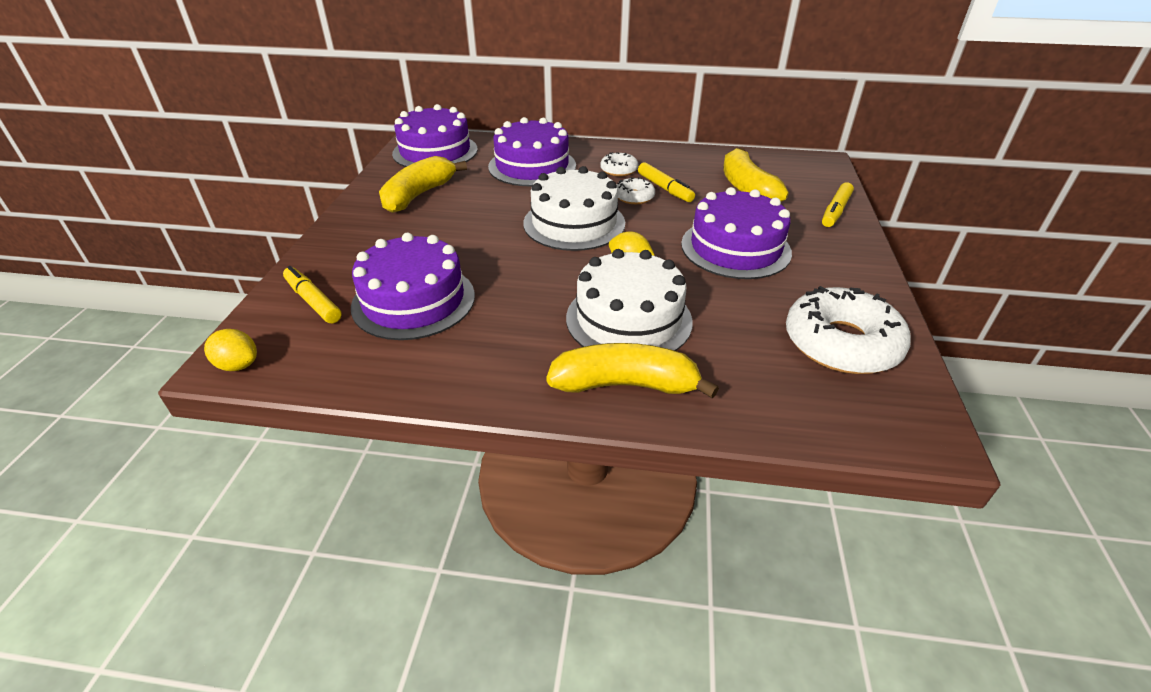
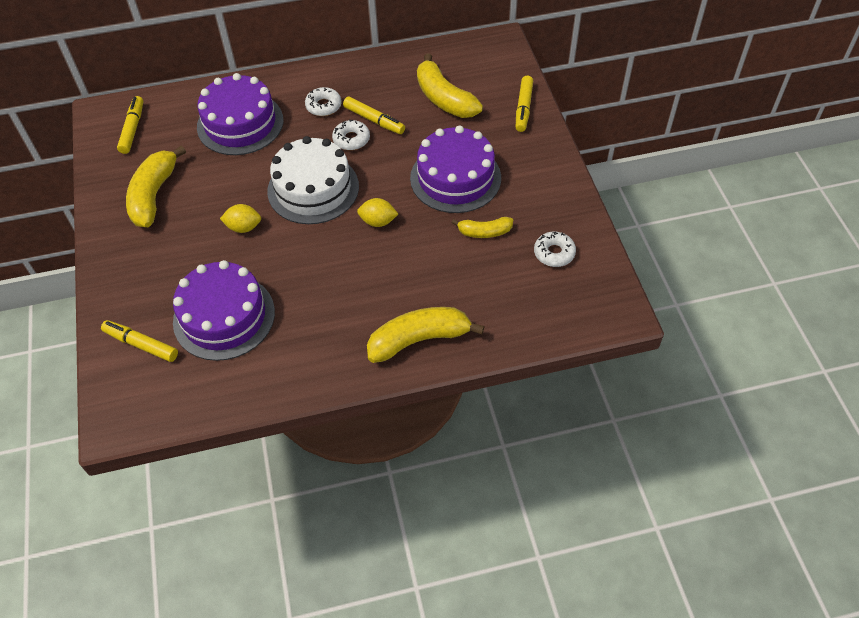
camera: 20 degrees left, 15 degrees up
yellow lemon [204,329,257,371] -> yellow lemon moved to [220,204,261,233]
purple cake [392,104,478,167] -> yellow marker [117,96,143,154]
white cake [566,249,693,351] -> none
white donut [786,286,911,374] -> white donut [534,232,576,267], size x0.49
none -> yellow banana [452,217,513,238]

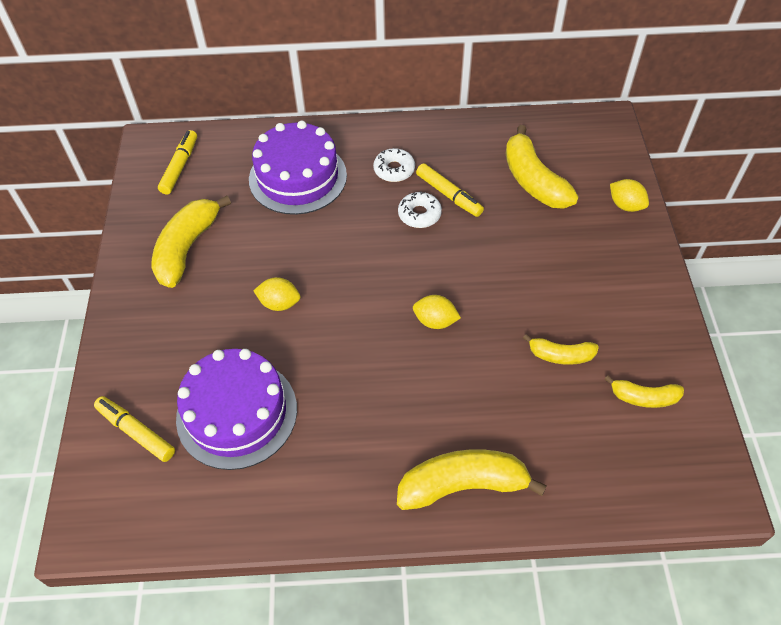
camera: 10 degrees right, 0 degrees up
white cake [267,136,359,224] -> none
purple cake [410,126,501,213] -> none
yellow marker [516,76,533,132] -> yellow lemon [610,179,649,212]
white donut [534,232,576,267] -> yellow banana [604,375,684,408]

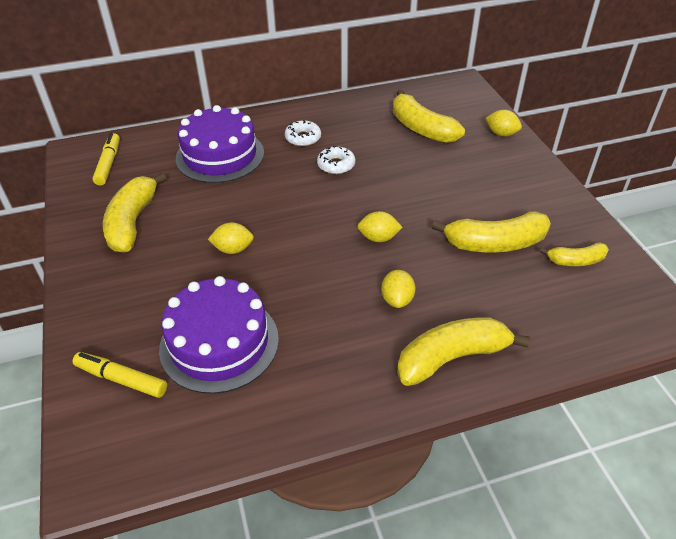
camera: 15 degrees left, 10 degrees down
yellow marker [416,163,484,217] -> none
yellow banana [523,334,599,365] -> yellow banana [432,211,551,253], size x1.78
none -> yellow lemon [381,270,416,308]

